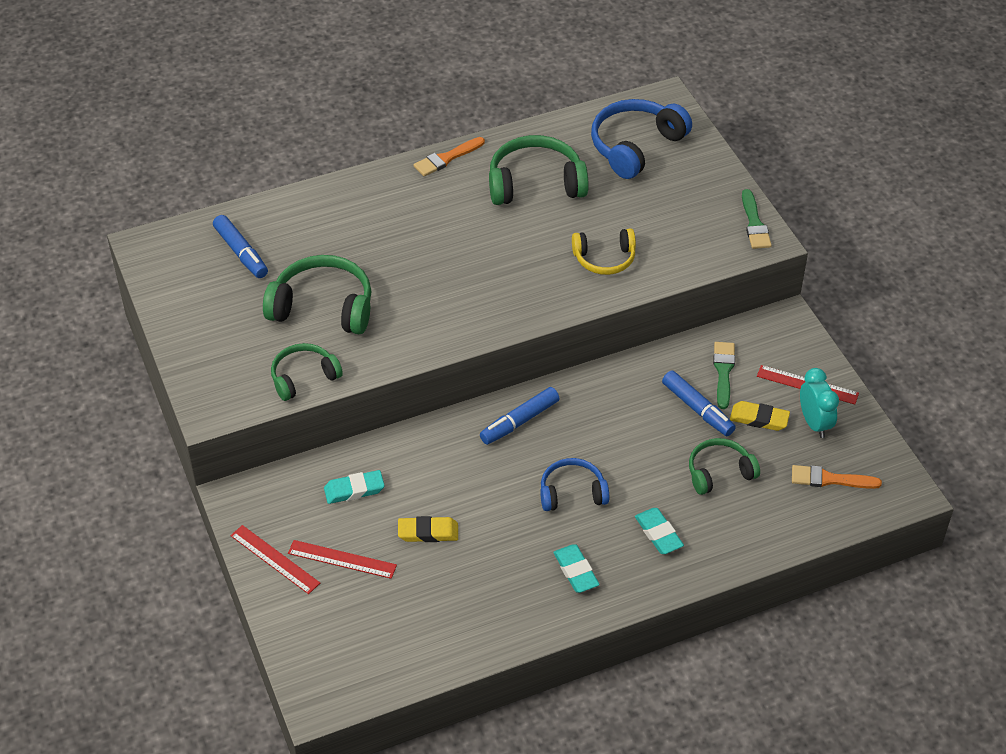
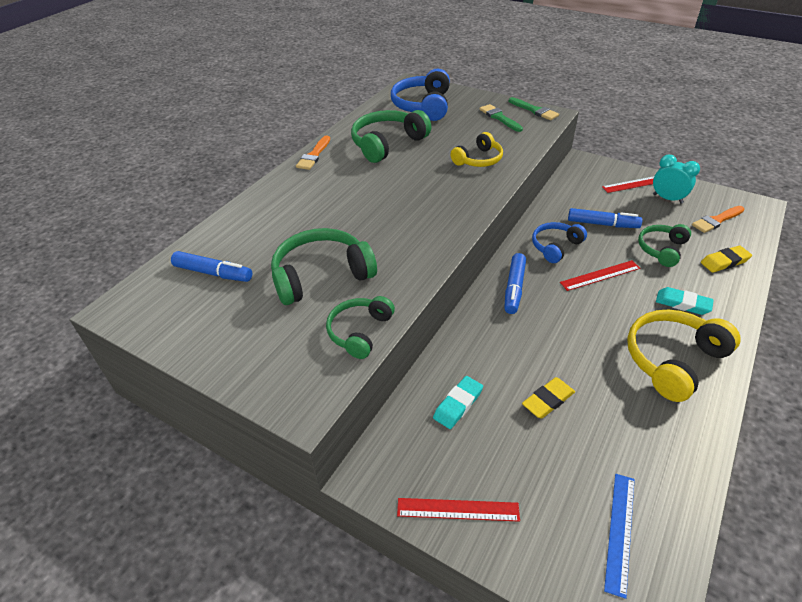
camera: 35 degrees left, 5 degrees down
red ruler [288,540,397,579] -> red ruler moved to [560,260,640,291]
blue headphones [540,458,609,511] -> blue headphones moved to [532,222,587,263]
turquoise eraser [553,544,600,593] -> yellow headphones [627,310,740,402]
green brush [713,342,735,409] -> green brush moved to [479,104,523,132]
yellow eraser [730,401,790,431] -> yellow eraser moved to [701,245,752,273]
none -> blue ruler [604,474,635,599]

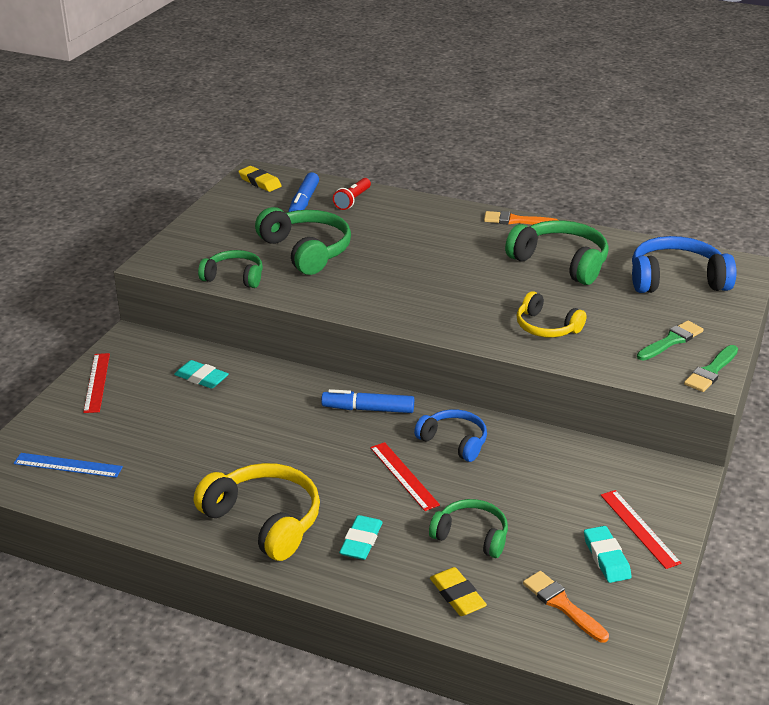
camera: 80 degrees right, 10 degrees down
yellow eraser [522,377,575,419] -> yellow eraser moved to [238,166,282,192]
blue marker [568,208,642,228] -> none
turquoise clock [653,154,700,204] -> turquoise eraser [584,526,632,583]
none -> red flashlight [333,178,371,210]

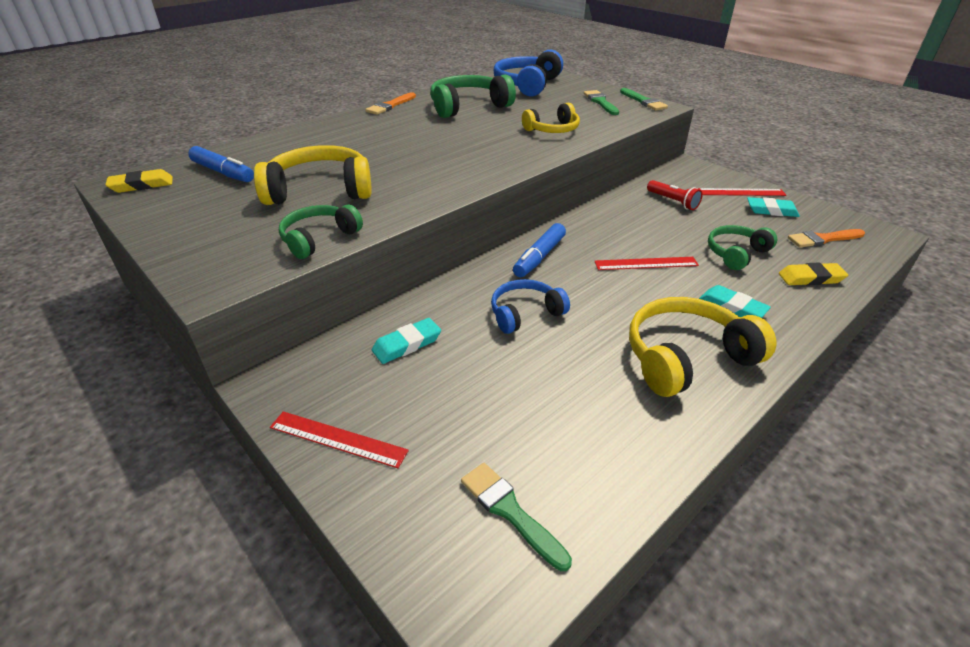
camera: 65 degrees left, 5 degrees up
blue ruler [13,453,123,478] -> green brush [461,463,572,571]
green headphones [255,207,351,275] -> yellow headphones [254,145,372,205]
red flashlight [333,178,371,210] -> red flashlight moved to [647,180,703,210]
blue headphones [414,409,487,462] -> blue headphones moved to [491,279,570,334]

